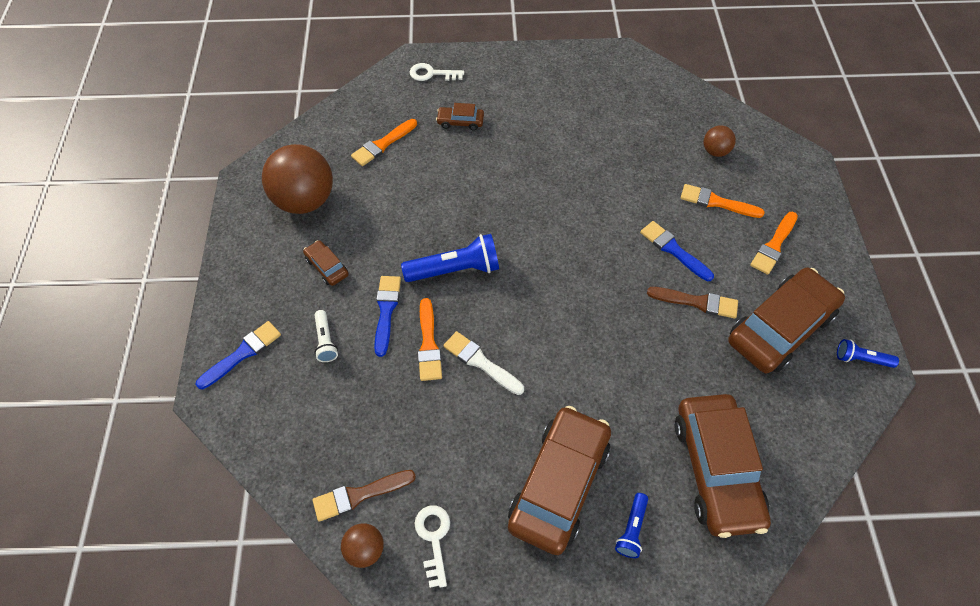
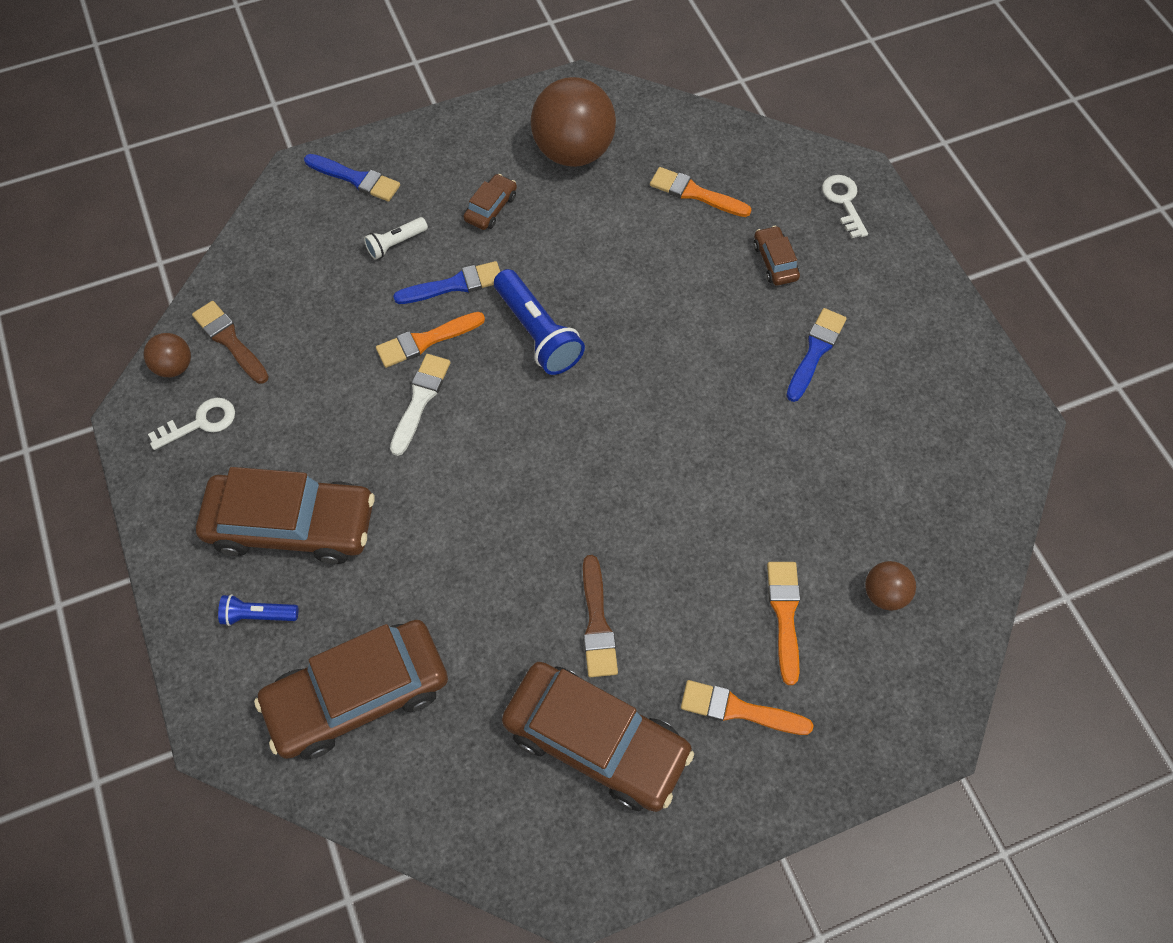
camera: 70 degrees right, 5 degrees up
blue brush [640,221,714,281] -> blue brush moved to [786,308,847,402]
blue flashlight [837,339,899,368] -> none

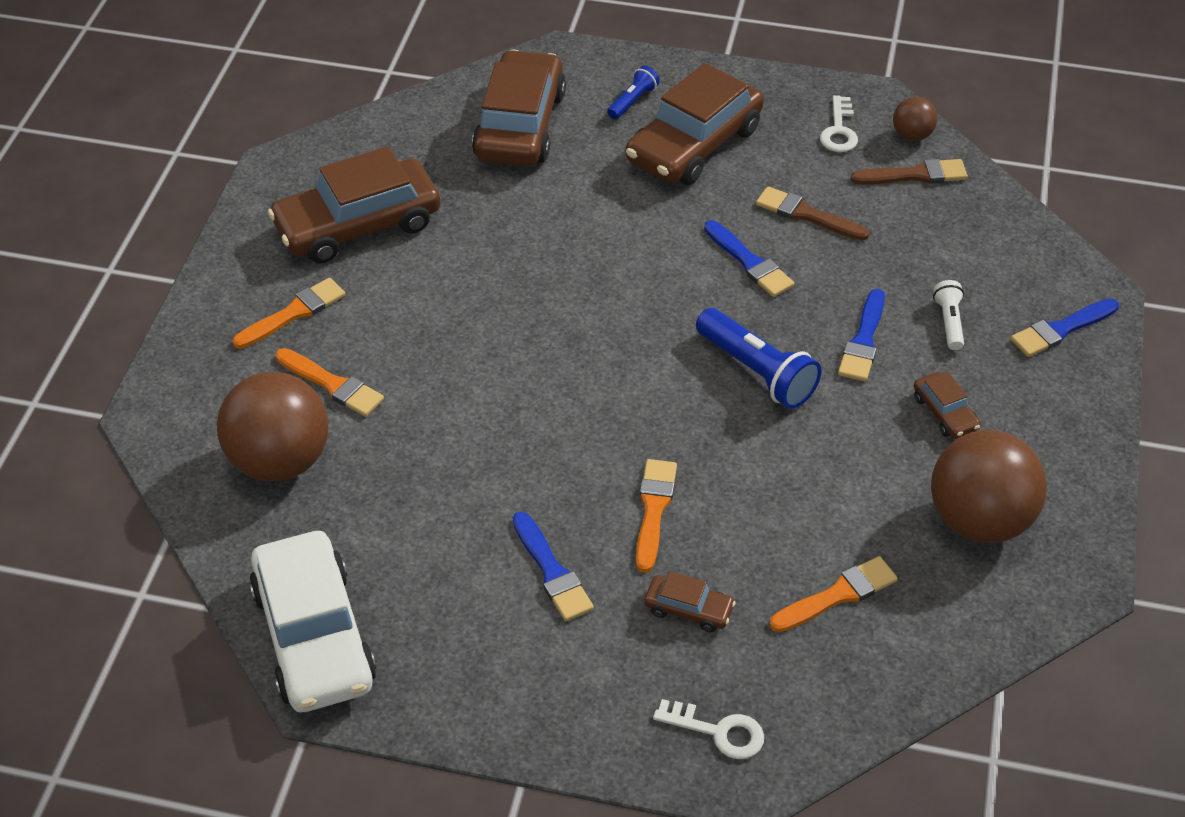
camera: 125 degrees right, 15 degrees down
orange brush [376,312,485,368] -> orange brush moved to [636,459,677,573]
white brush [390,354,450,456] -> blue brush [704,220,794,297]
blue flashlight [494,269,585,375] -> blue flashlight turned 135 degrees counterclockwise [696,308,821,409]
brown brush [583,555,618,677] -> brown brush moved to [756,186,870,240]
brown ball [865,561,916,611] -> brown ball [217,372,328,482], size x2.10
none -> white car [249,531,376,712]

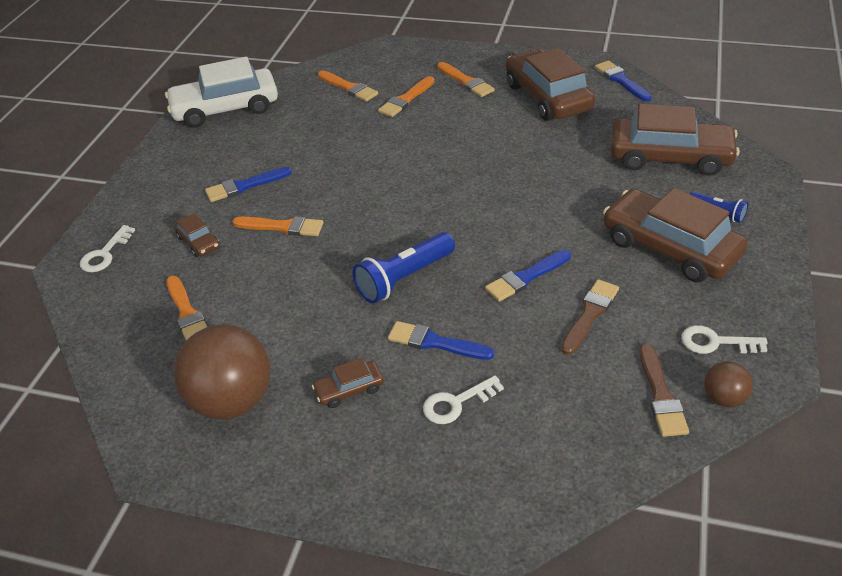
camera: 95 degrees right, 5 degrees down
brown ball [217,372,328,482] -> orange brush [318,71,378,102]
brown car [644,571,736,632] -> brown car turned 60 degrees counterclockwise [174,213,220,257]
white flashlight [933,280,964,350] -> white key [423,376,504,424]
blue brush [1010,298,1119,357] -> blue brush moved to [595,61,652,102]

